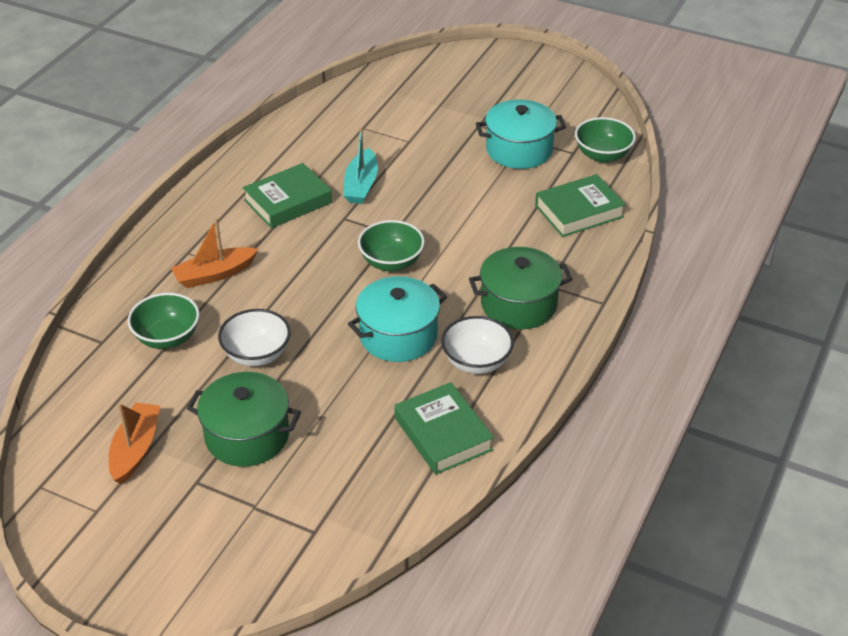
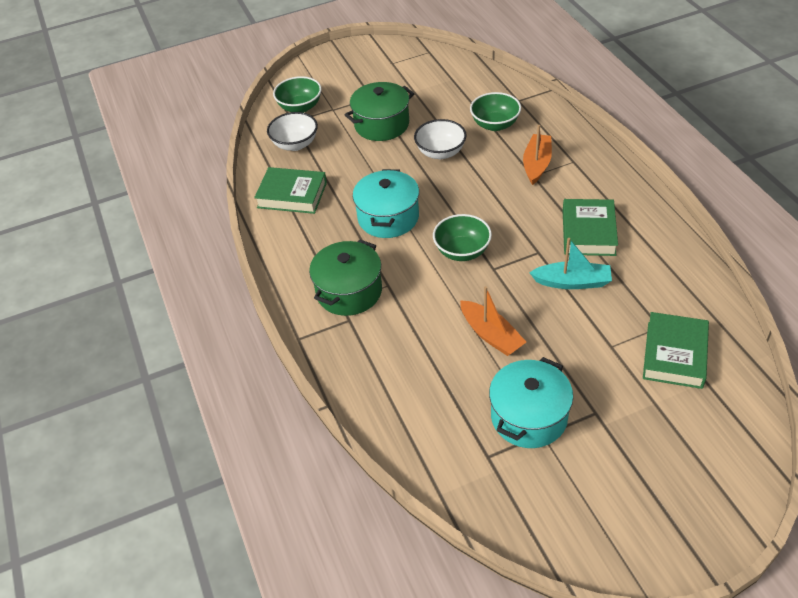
camera: 135 degrees right, 5 degrees up
orange boat [109,402,160,484] -> orange boat moved to [460,286,526,356]
turquoise boat [343,128,378,204] -> turquoise boat turned 135 degrees clockwise [529,238,612,289]
white bowl [441,316,514,374] -> white bowl moved to [267,112,318,151]
green book [535,174,626,237] -> green book moved to [643,312,709,389]
green bowl [575,117,636,163] -> green bowl moved to [273,76,322,113]

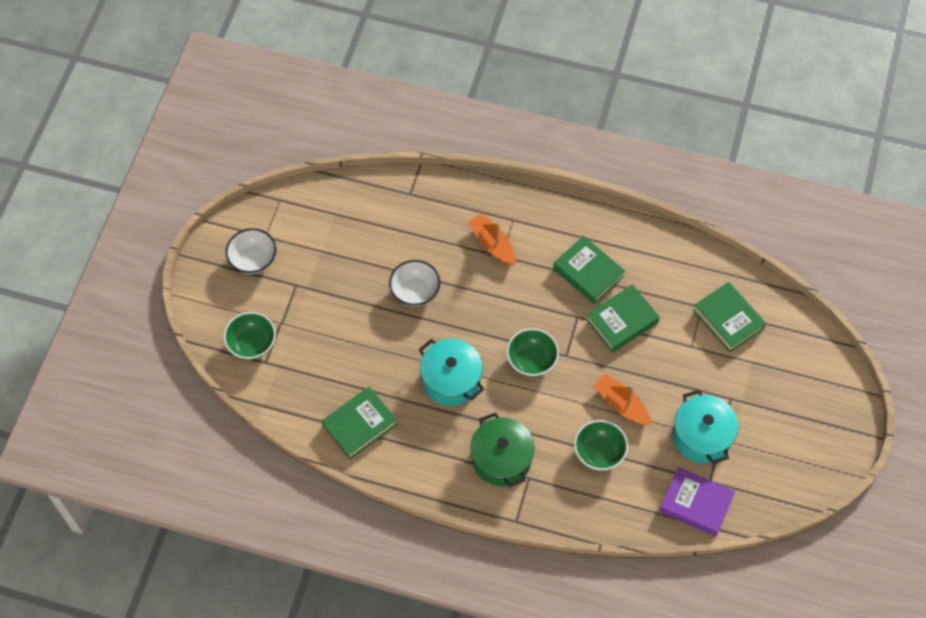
camera: 55 degrees left, 15 degrees up
white bowl [267,112,318,151] -> white bowl moved to [226,228,277,274]
green pot [345,82,414,141] -> none
orange boat [460,286,526,356] -> orange boat turned 135 degrees counterclockwise [593,374,651,425]
green bowl [470,92,521,131] -> green bowl moved to [574,420,628,471]
turquoise boat [529,238,612,289] -> green book [586,284,660,352]
none -> purple book [659,467,735,537]

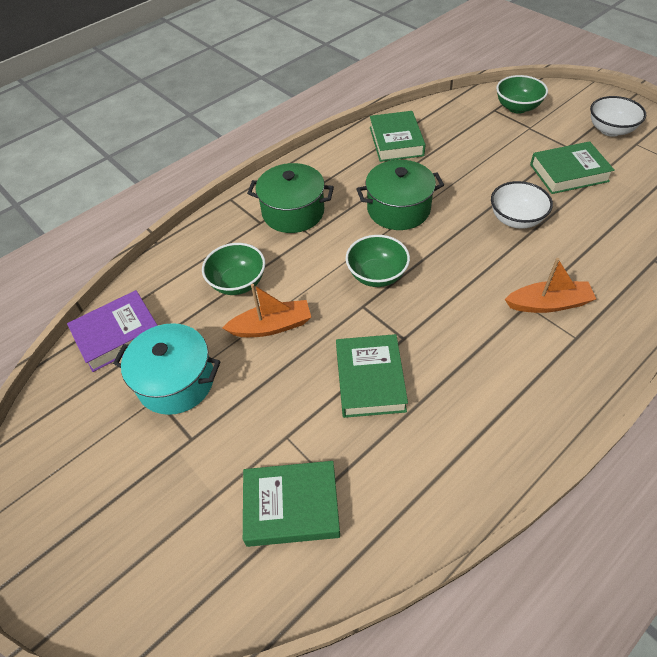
camera: 125 degrees right, 10 degrees down
turquoise pot [419,339,484,406] -> green pot [357,160,444,230]
green book [553,236,625,304] -> green book moved to [530,141,615,194]

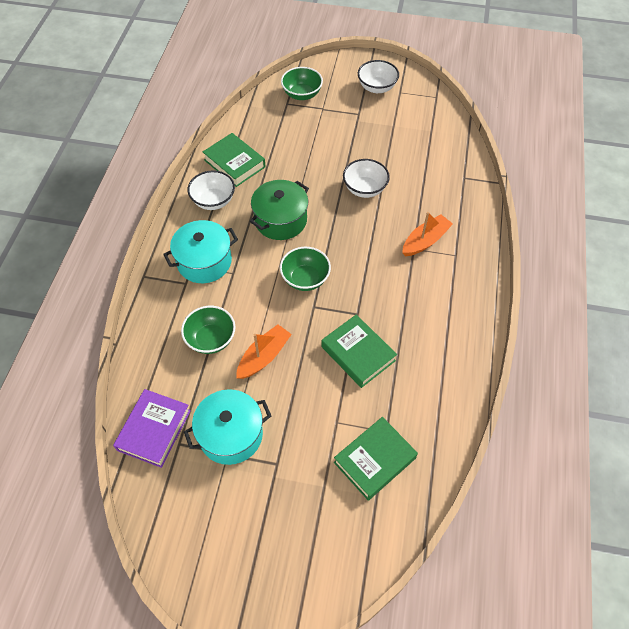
camera: 40 degrees left, 5 degrees up
green pot [247,163,334,233] -> turquoise pot [163,220,238,283]
green book [530,141,615,194] -> none
none -> white bowl [188,170,235,210]

